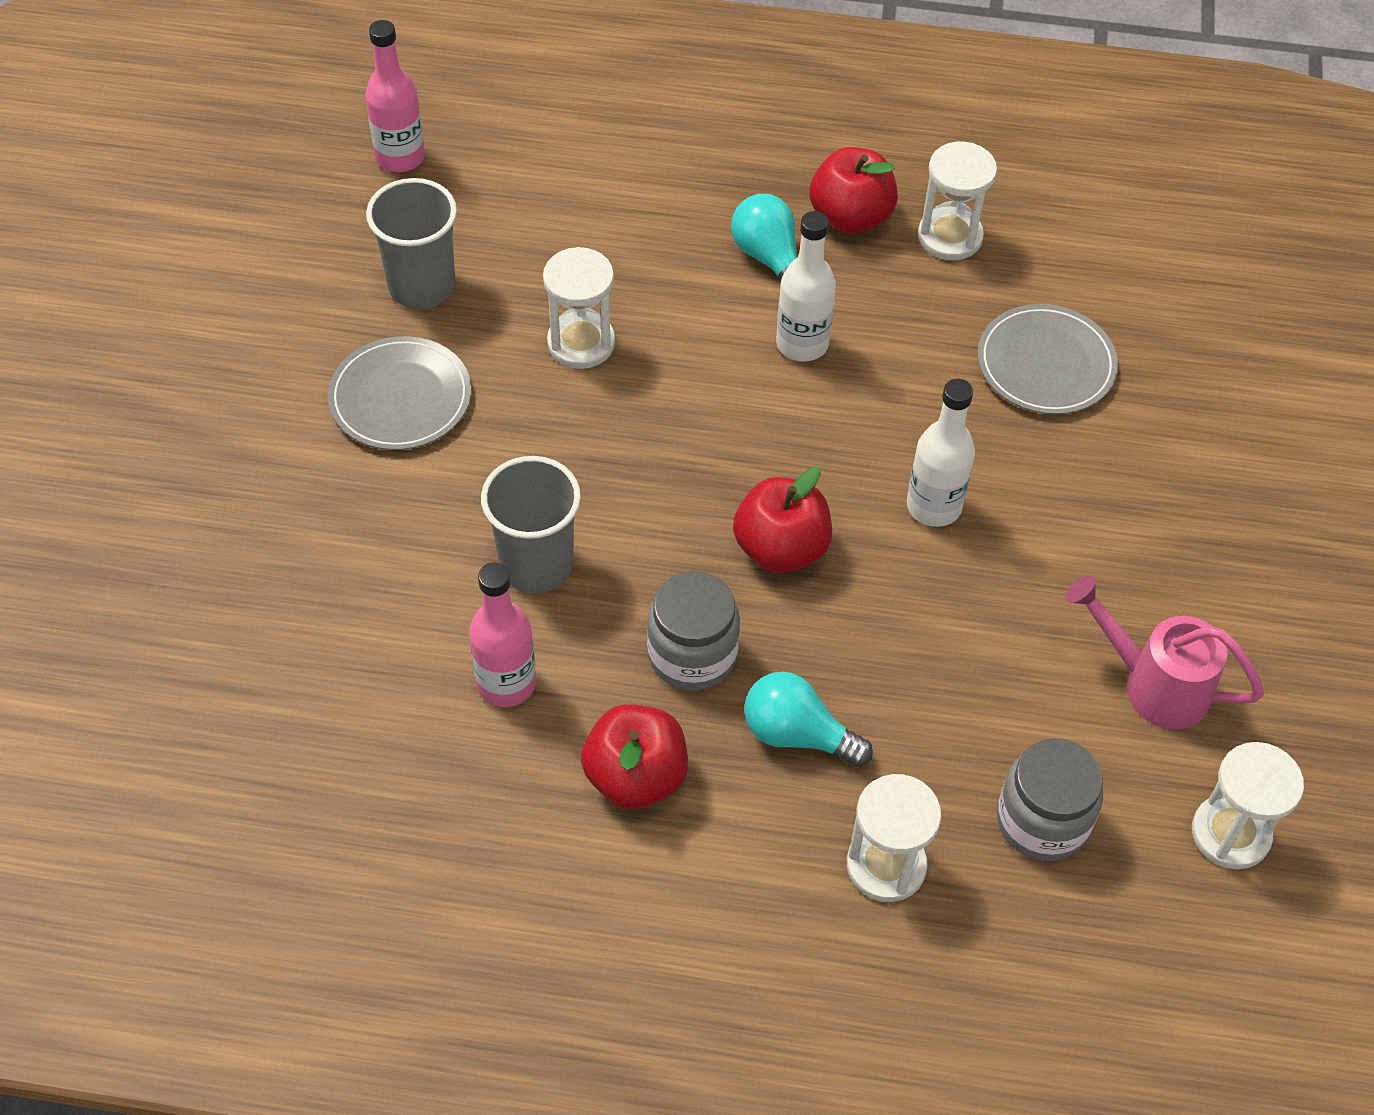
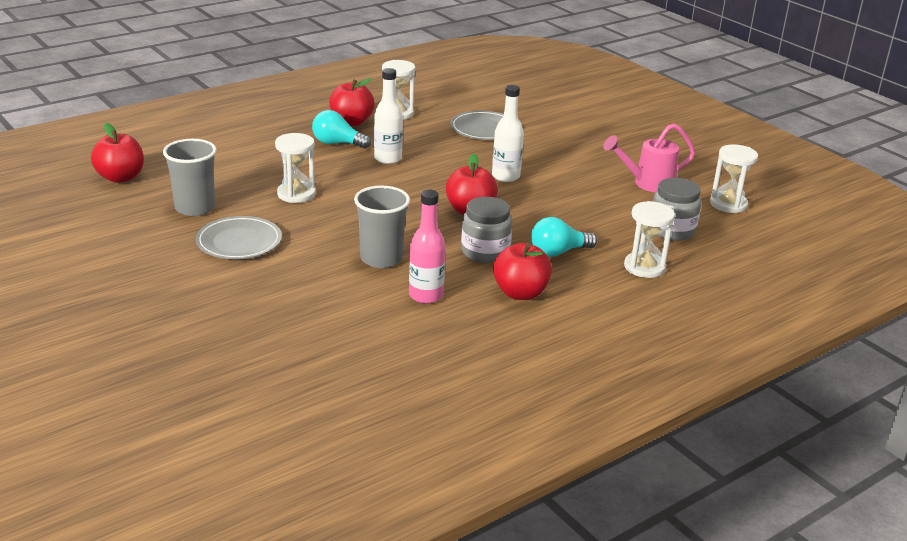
camera: 45 degrees left, 25 degrees down
pink bottle [365,20,425,172] -> red apple [91,123,144,183]

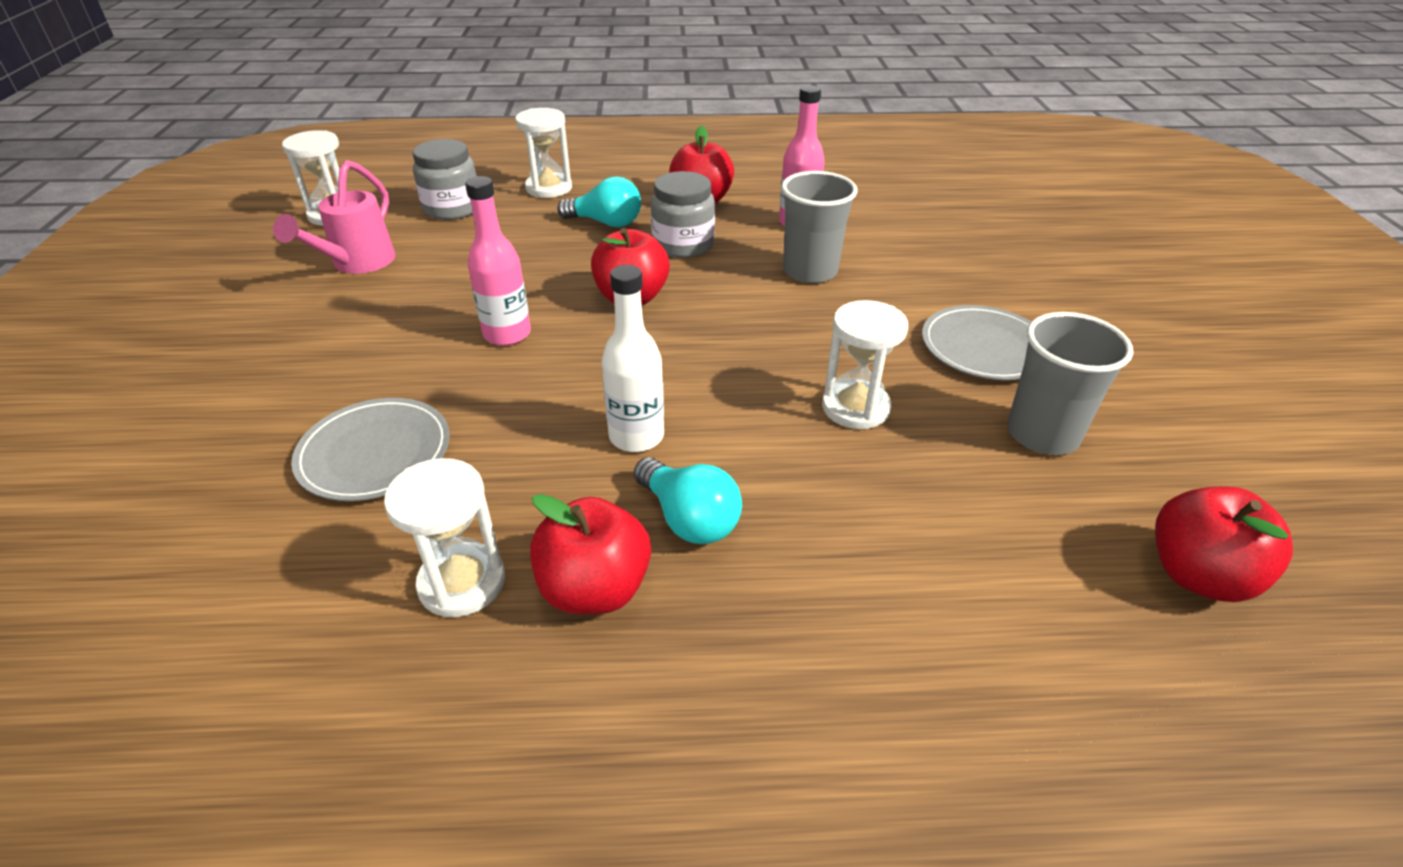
camera: 145 degrees left, 10 degrees up
white bottle [492,85,524,182] -> pink bottle [465,176,531,346]
pink watering can [603,123,696,192] -> pink watering can turned 90 degrees clockwise [273,160,396,274]

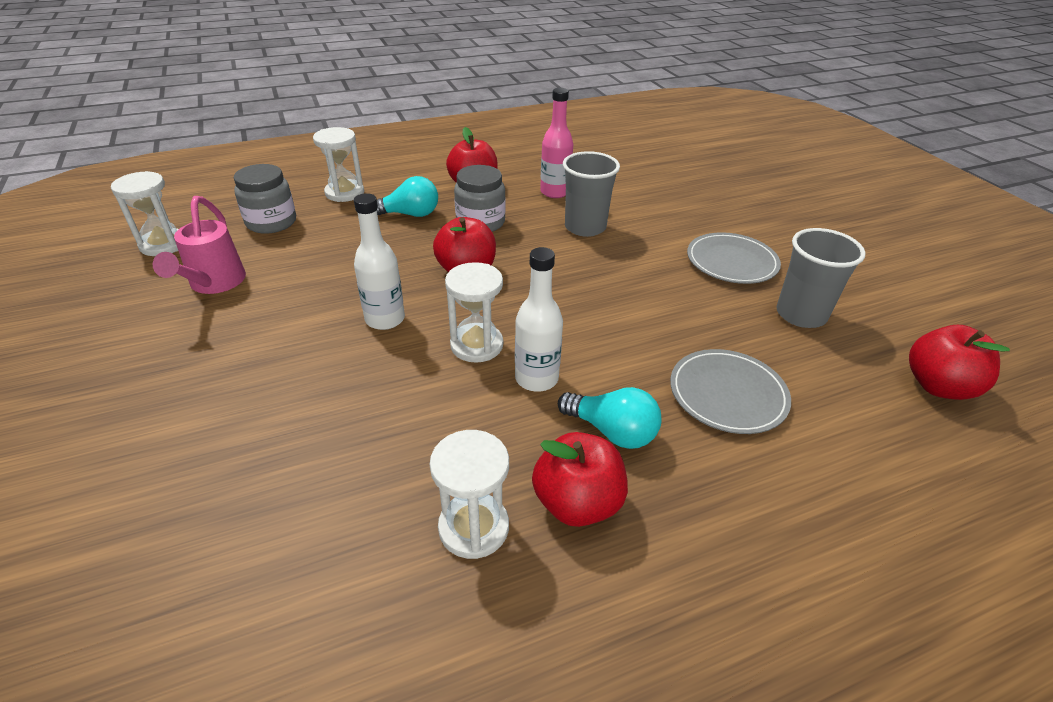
camera: 20 degrees left, 0 degrees up
grey plate [291,398,450,501] -> grey plate moved to [670,349,791,434]
pink bottle [465,176,531,346] -> white bottle [354,193,405,330]
white hourglass [822,300,908,429] -> white hourglass moved to [445,262,503,363]

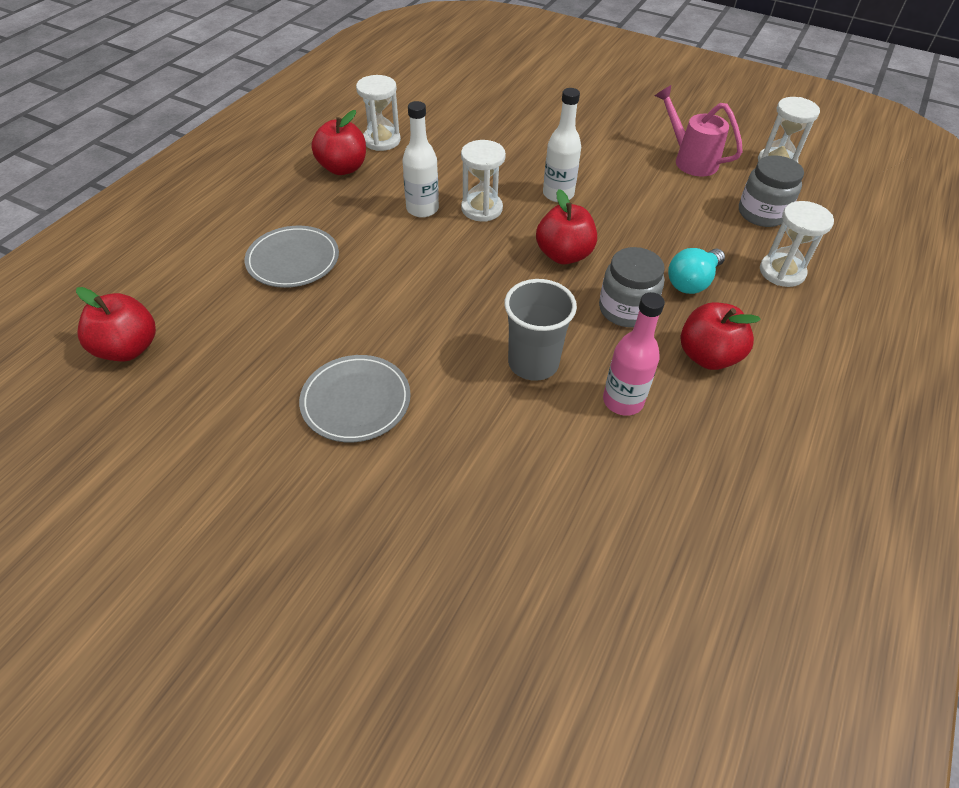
camera: 140 degrees right, 10 degrees up
turquoise light bulb [558,387,662,449] -> none
grey cup [776,228,866,328] -> none

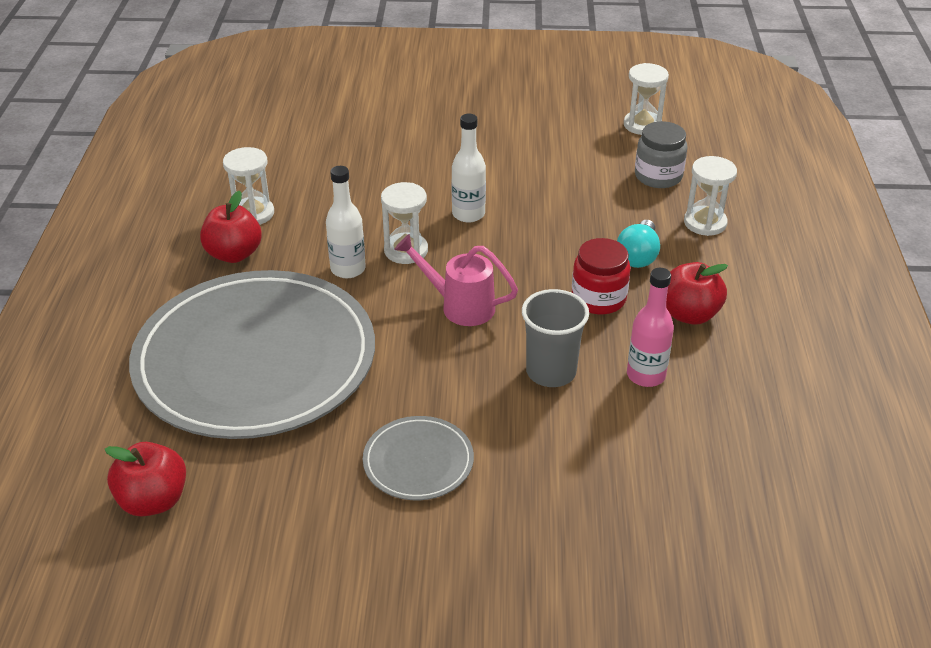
camera: 25 degrees left, 10 degrees down
grey plate [245,226,339,288] -> grey plate [129,270,375,439], size x2.39
red apple [536,189,597,264] -> none
grey jar [599,247,665,327] -> red jar [572,238,631,314]
pink watering can [655,85,743,177] -> pink watering can moved to [394,234,518,326]

